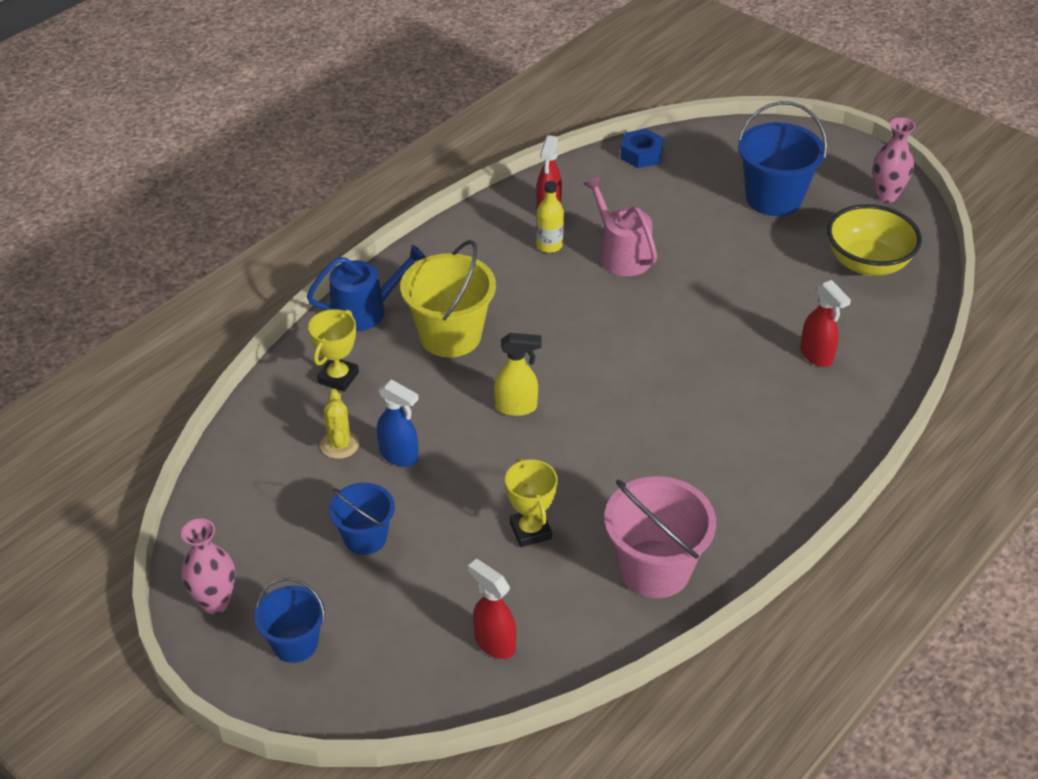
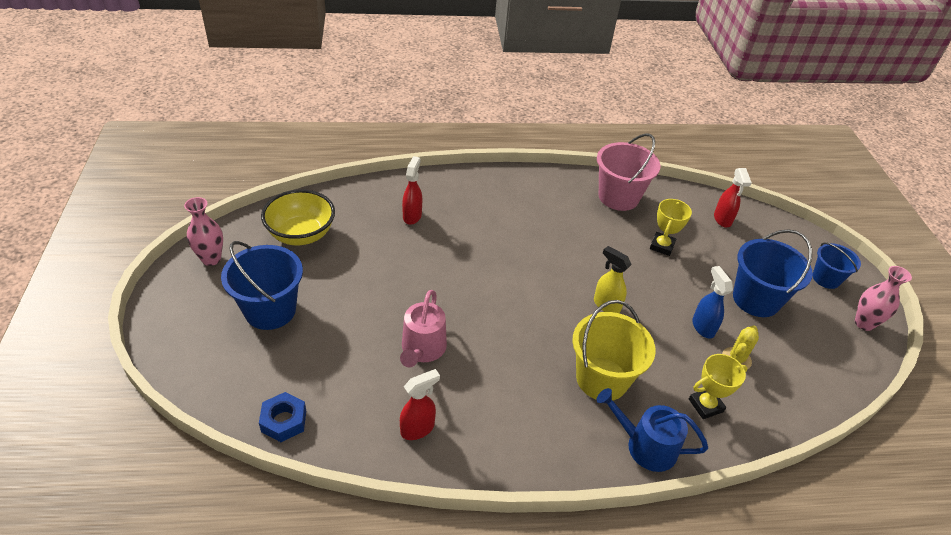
camera: 140 degrees left, 0 degrees up
blue bucket [329,483,395,555] -> blue bucket [733,229,813,317], size x1.65
yellow bottle [536,181,564,253] -> none

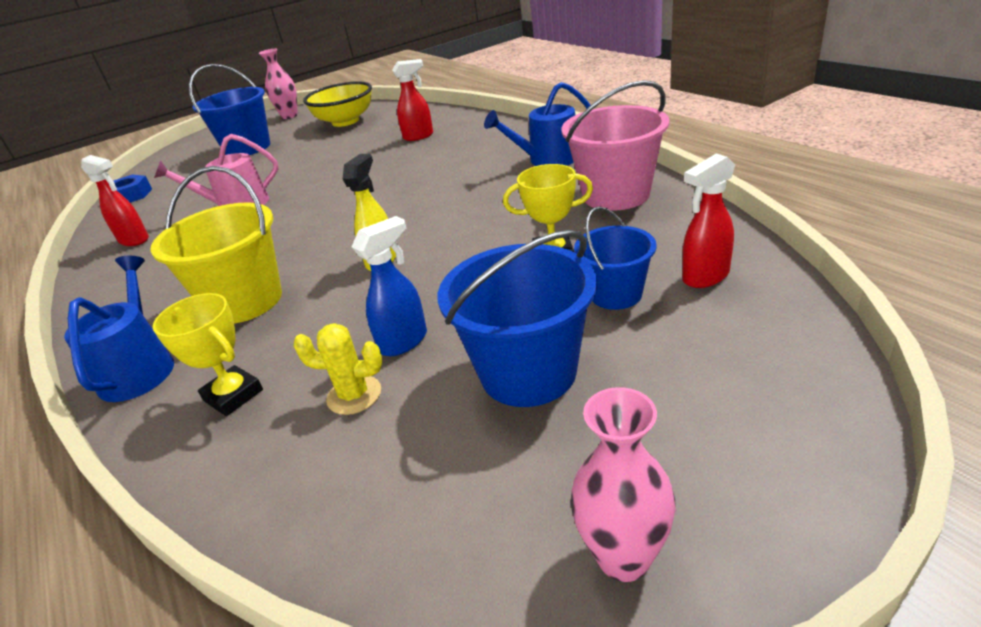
camera: 70 degrees right, 10 degrees down
blue bucket [812,242,861,289] -> blue bucket moved to [574,206,657,310]
none -> blue watering can [484,82,590,166]

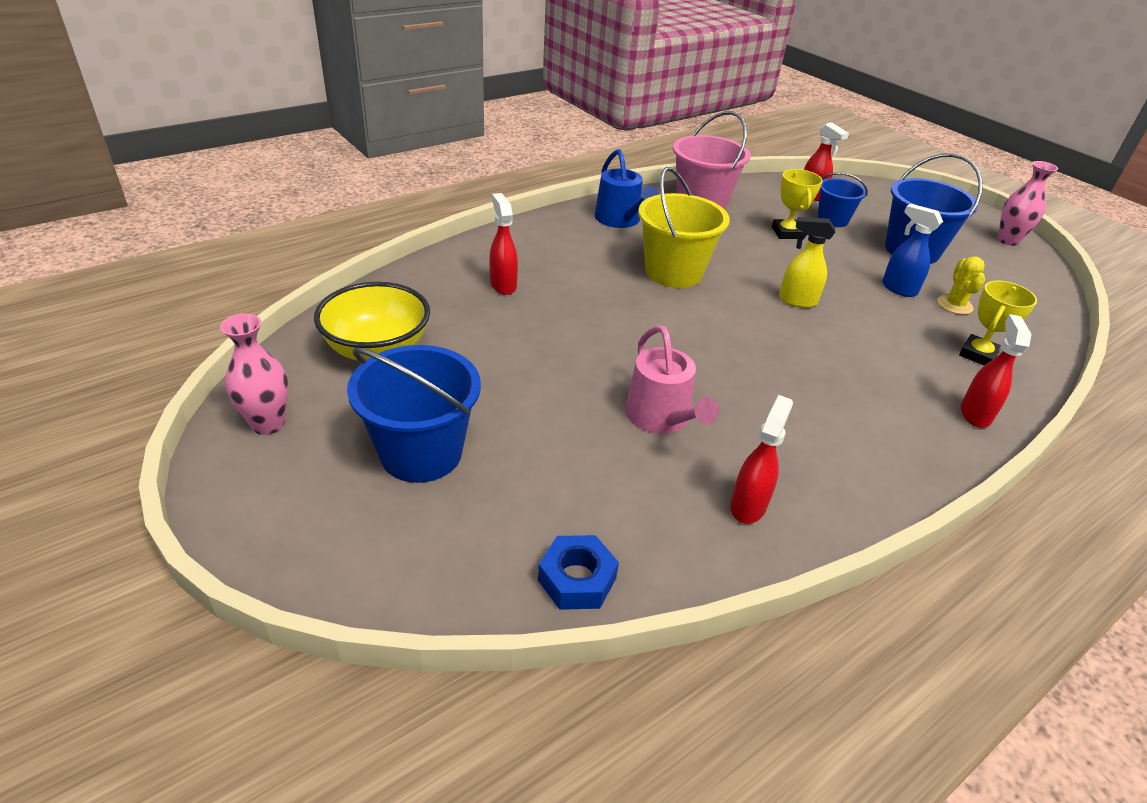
camera: 100 degrees left, 5 degrees up
blue watering can [64,256,174,402] -> red spray bottle [961,314,1032,428]
yellow bucket [150,166,282,324] -> yellow bucket moved to [638,167,730,288]

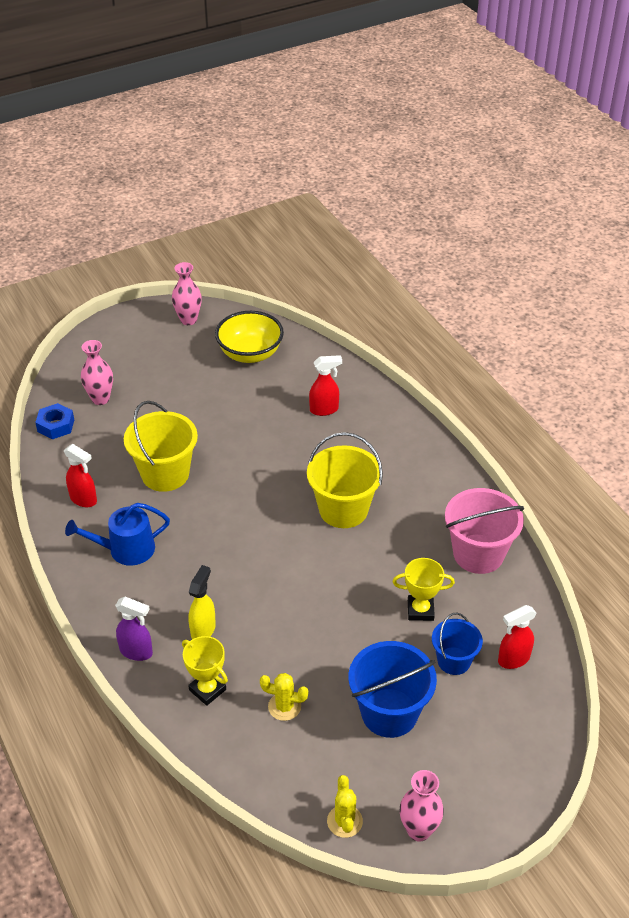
camera: 100 degrees right, 5 degrees up
blue bucket [347,345,481,483] -> none
blue watering can [595,149,659,228] -> blue watering can moved to [65,503,170,566]
pink watering can [625,325,719,434] -> yellow bucket [124,401,198,492]
yellow spray bottle [779,217,835,308] -> yellow spray bottle moved to [188,565,216,639]
blue spray bottle [882,204,943,297] -> none
red spray bottle [961,314,1032,428] -> purple spray bottle [115,597,153,661]
none -> pink vase [81,340,113,405]
none -> yellow cactus [327,775,363,838]

